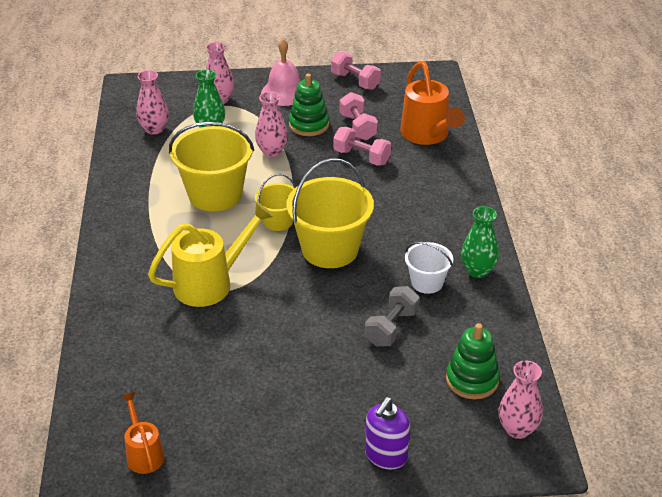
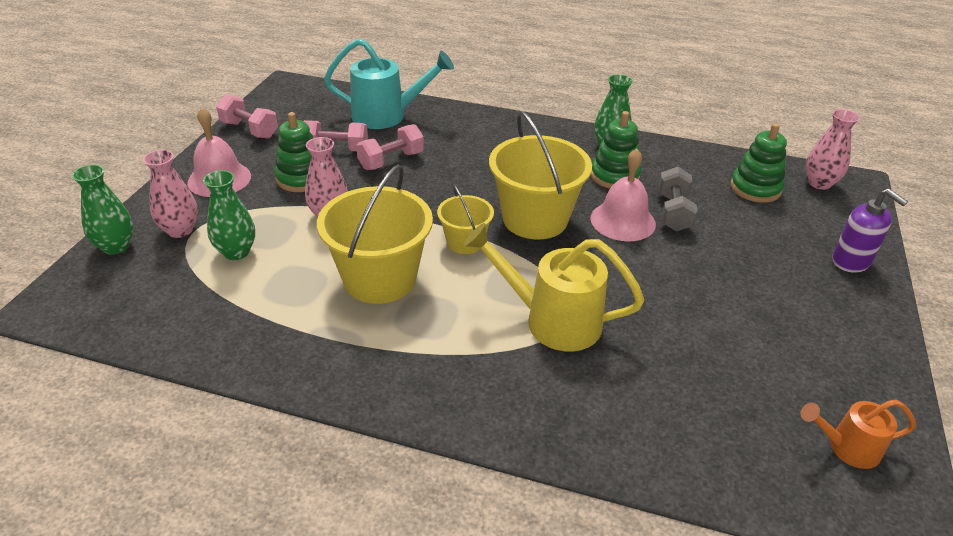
camera: 70 degrees left, 0 degrees up
pink vase [137,70,169,135] -> none
yellow watering can [148,202,274,307] -> yellow watering can turned 60 degrees counterclockwise [463,223,644,351]
pink dumbbell [331,51,381,90] -> pink dumbbell turned 60 degrees clockwise [216,95,278,138]
grey dumbbell [365,286,420,346] -> grey dumbbell turned 45 degrees clockwise [658,167,698,231]
orange watering can [400,61,465,145] -> turquoise watering can [324,39,454,129]
white bucket [405,242,453,294] -> green stacking toy [591,111,641,189]
none -> green vase [72,165,134,255]
none -> pink bell [590,148,656,241]

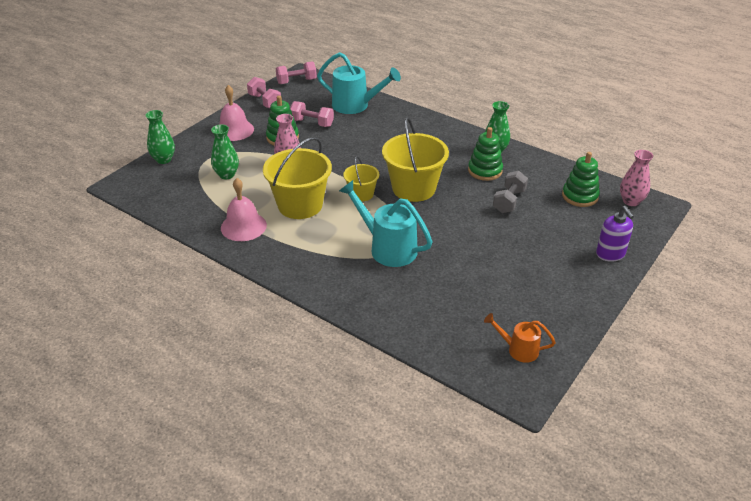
camera: 20 degrees right, 0 degrees up
pink vase [143,150,198,238] -> none
pink dumbbell [356,124,424,170] -> pink dumbbell moved to [276,61,317,84]
yellow watering can [463,223,644,351] -> turquoise watering can [339,180,432,267]
pink bell [590,148,656,241] -> pink bell moved to [221,178,267,241]

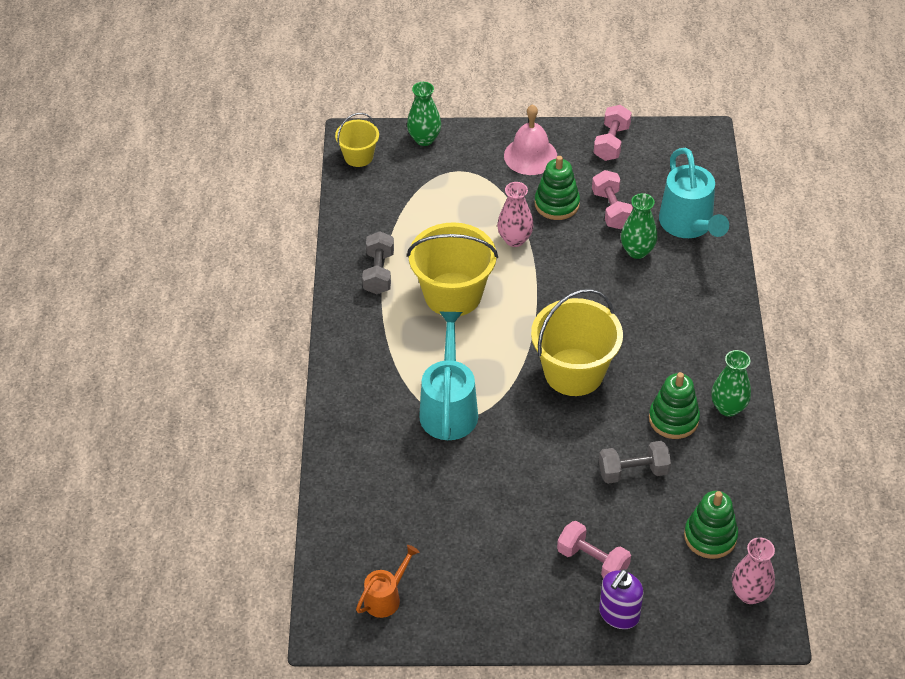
camera: 55 degrees right, 10 degrees up
green vase [211,124,239,179] -> green vase moved to [621,193,657,259]
pink bell [221,178,267,241] -> grey dumbbell [362,231,394,294]
pink dumbbell [276,61,317,84] -> pink dumbbell moved to [557,521,631,578]
yellow bucket [343,156,379,202] -> yellow bucket moved to [335,113,379,167]
orange watering can [484,313,556,363] -> orange watering can turned 60 degrees clockwise [356,545,419,618]

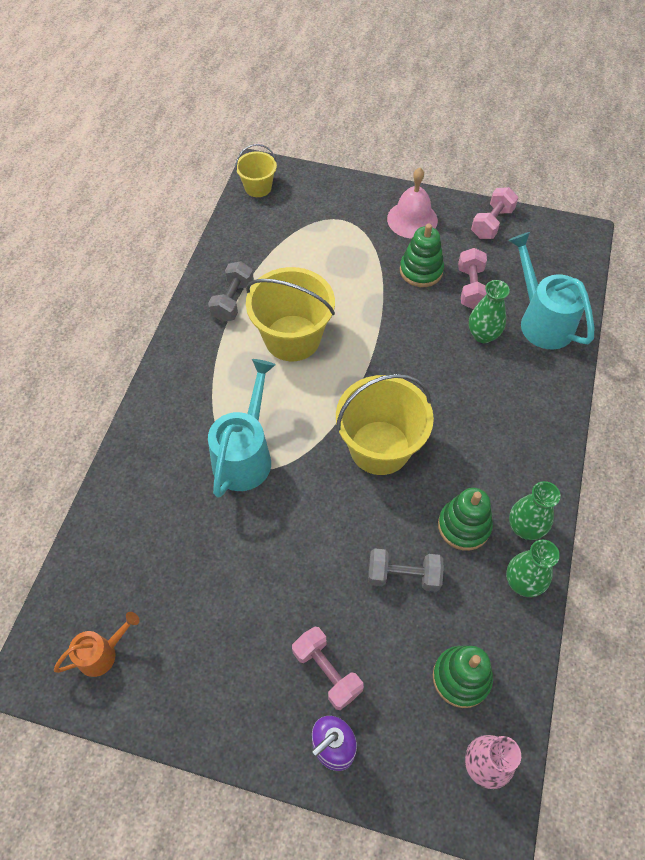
camera: 15 degrees right, 10 degrees up
green vase [407,82,441,146] -> green vase moved to [506,540,560,597]
pink vase [497,182,534,247] -> none
turquoise watering can [659,148,729,238] -> turquoise watering can turned 150 degrees clockwise [508,232,594,349]

